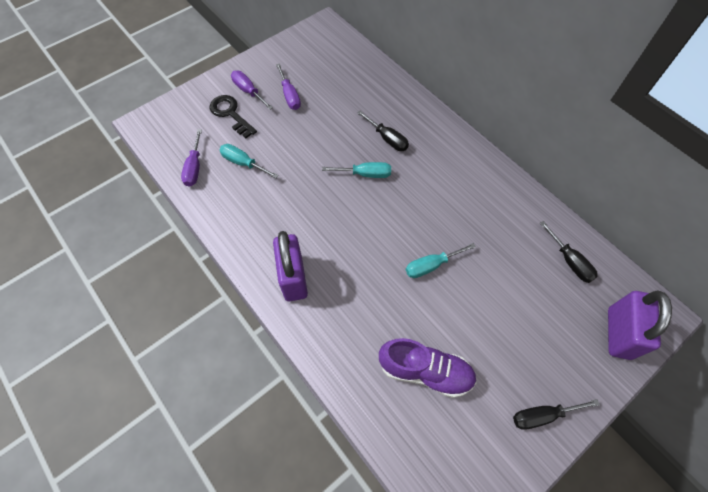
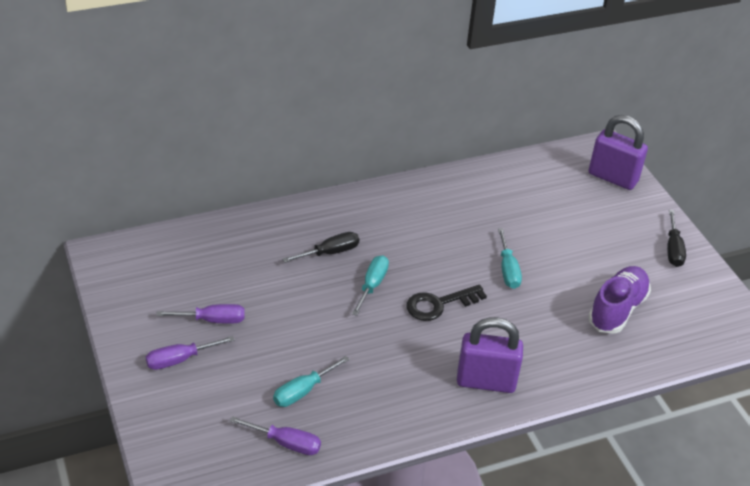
camera: 75 degrees left, 20 degrees down
black key [210,95,257,138] -> black key moved to [406,284,487,321]
black screwdriver [540,221,598,283] -> none

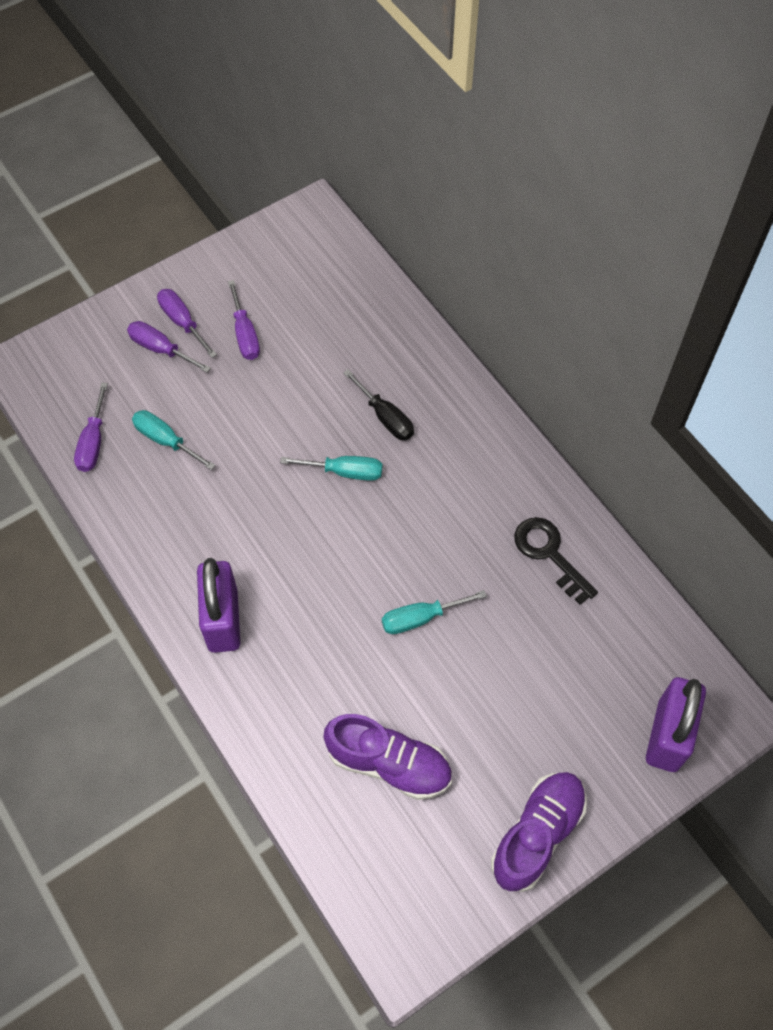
camera: 80 degrees right, 20 degrees up
black key [406,284,487,321] -> black key moved to [514,517,598,605]
black screwdriver [667,210,686,267] -> purple shoe [491,772,587,892]
none -> purple screwdriver [127,321,211,373]

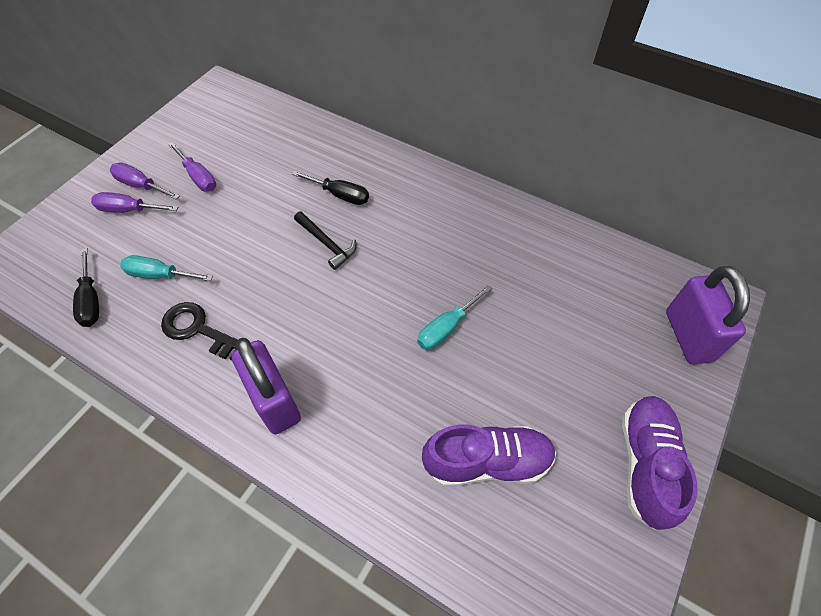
camera: 25 degrees left, 5 degrees down
purple screwdriver [74,382,108,472] -> black screwdriver [73,248,99,327]
turquoise screwdriver [280,456,382,481] -> black hammer [294,211,357,270]
black key [514,517,598,605] -> black key moved to [161,302,238,360]

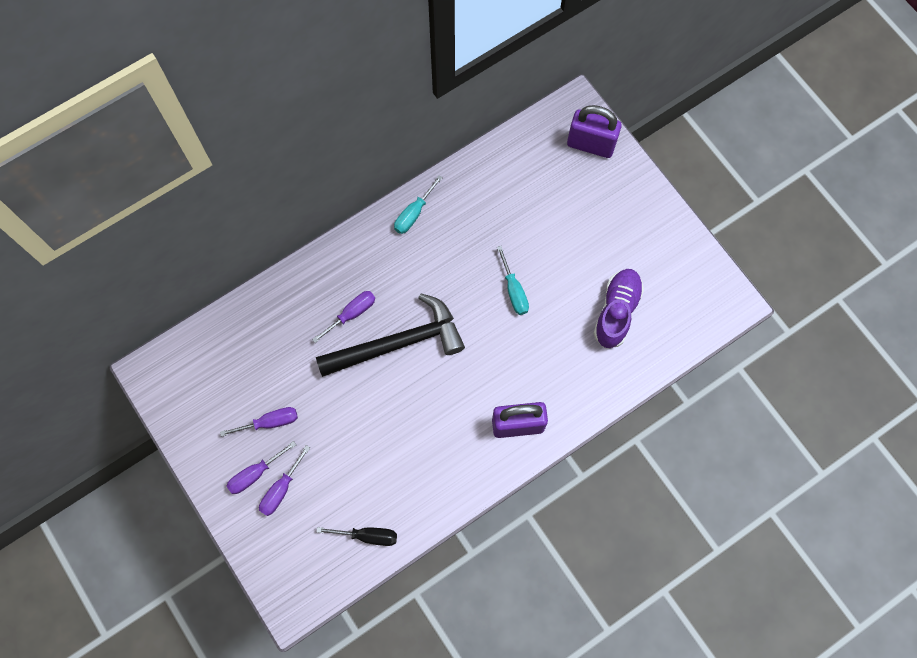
camera: 65 degrees left, 15 degrees up
turquoise screwdriver [120,255,213,281] -> turquoise screwdriver moved to [394,175,443,234]
black key [161,302,238,360] -> none
black screwdriver [292,171,369,205] -> purple screwdriver [312,291,375,343]
black hammer [294,211,357,270] -> black hammer [316,293,465,377], size x2.17
purple shoe [622,396,697,530] -> none

